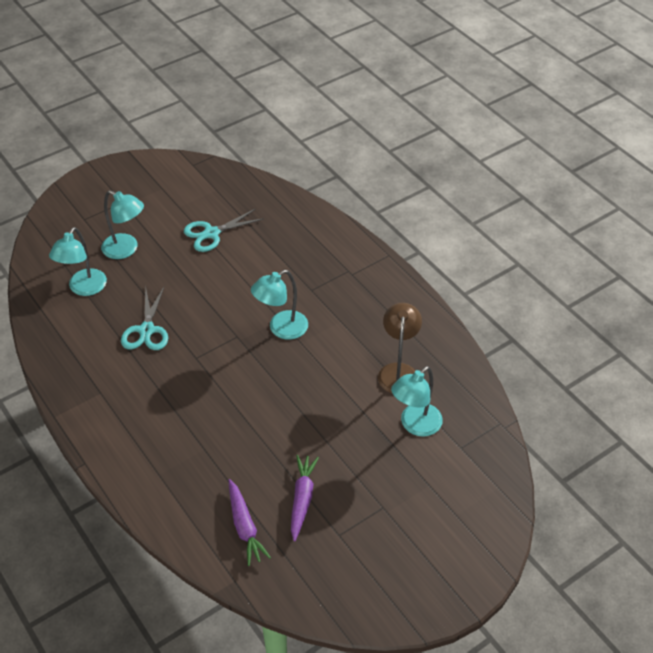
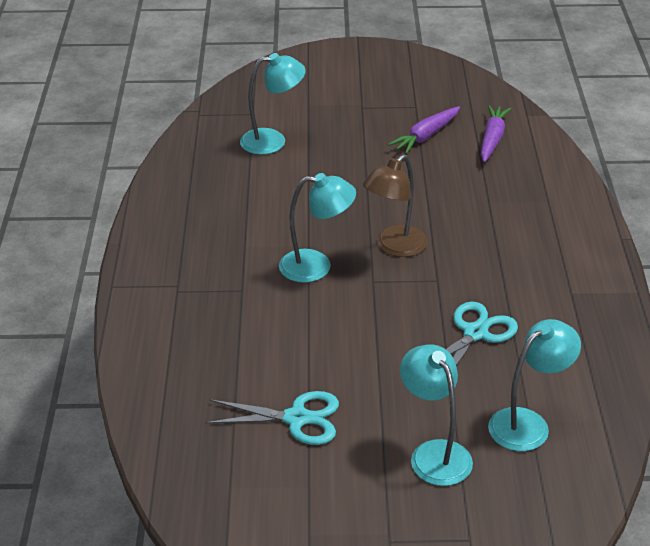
camera: 145 degrees left, 10 degrees down
brown lamp [378,303,422,394] -> brown lamp moved to [363,154,428,257]

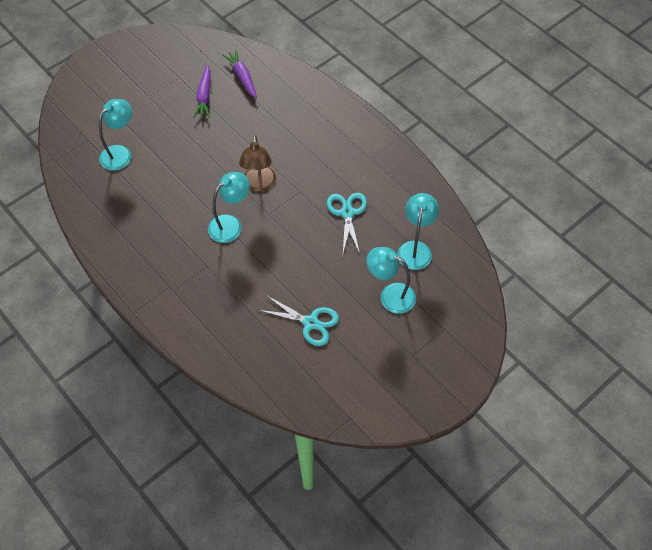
camera: 40 degrees left, 20 degrees up
turquoise scissors [205,391,339,445] -> turquoise scissors turned 60 degrees clockwise [258,295,339,346]

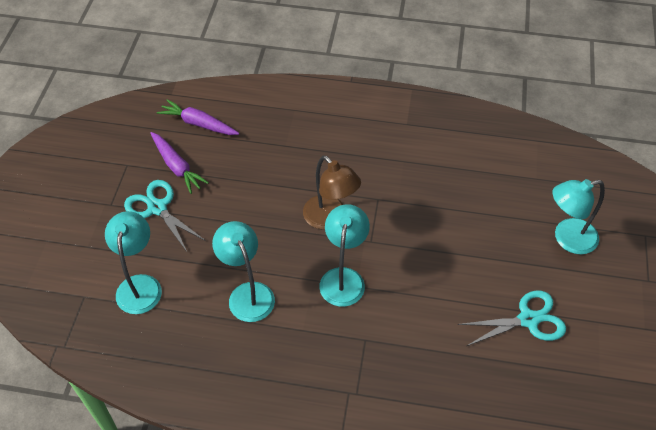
camera: 40 degrees left, 5 degrees down
turquoise scissors [327,193,367,254] -> turquoise scissors moved to [124,180,206,252]
turquoise lamp [398,193,439,270] -> turquoise lamp moved to [212,221,275,322]

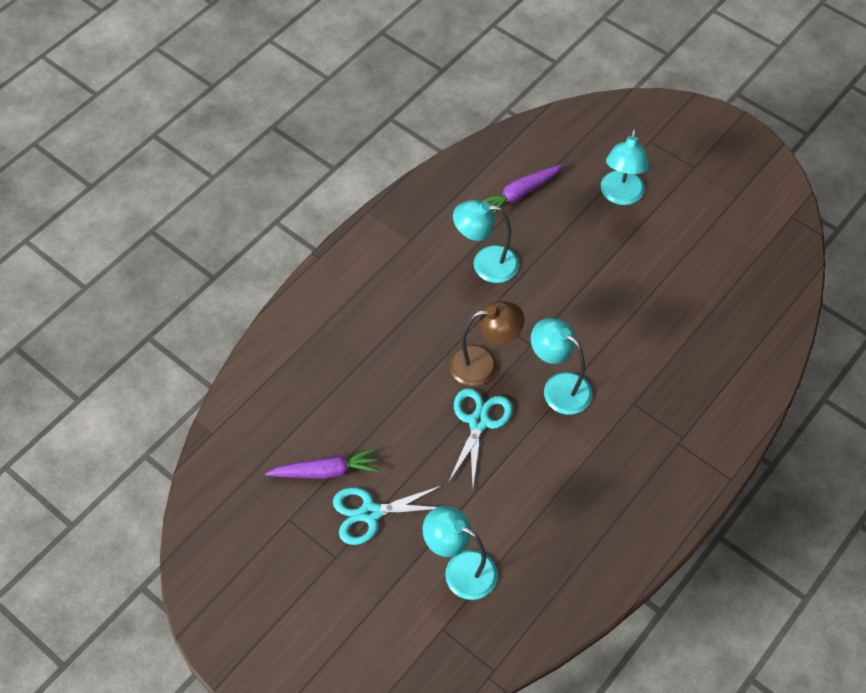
camera: 60 degrees left, 5 degrees up
purple carrot [157,99,239,135] -> purple carrot moved to [482,164,563,215]
turquoise lamp [212,221,275,322] -> turquoise lamp moved to [453,200,519,283]
turquoise scissors [458,290,566,346] -> turquoise scissors moved to [448,388,512,486]

